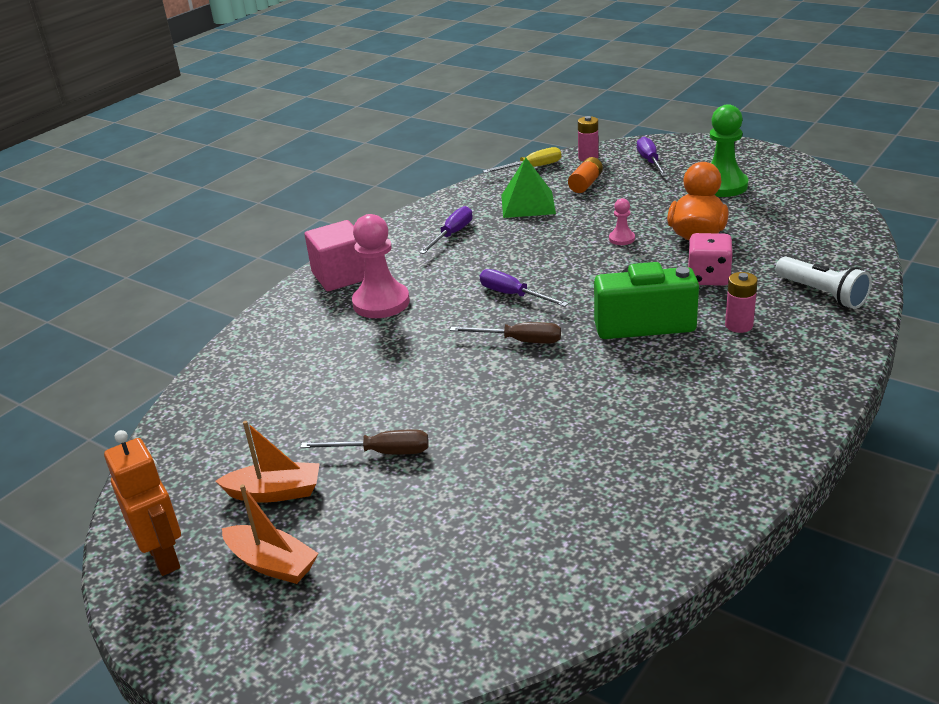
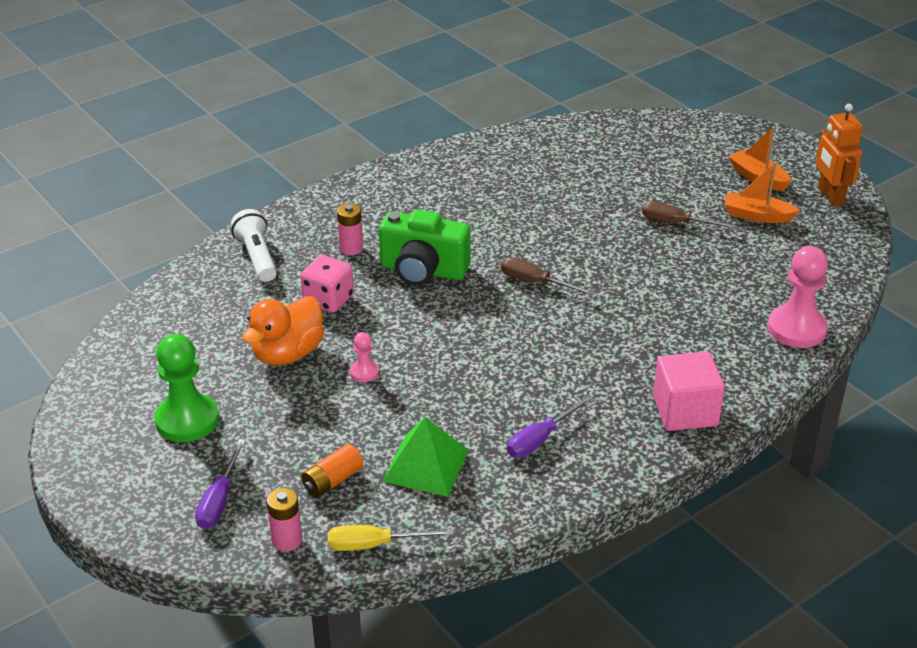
camera: 165 degrees left, 5 degrees up
pink pawn [352,214,410,318] -> pink pawn moved to [768,246,828,348]
purple screwdriver [480,269,569,307] -> none

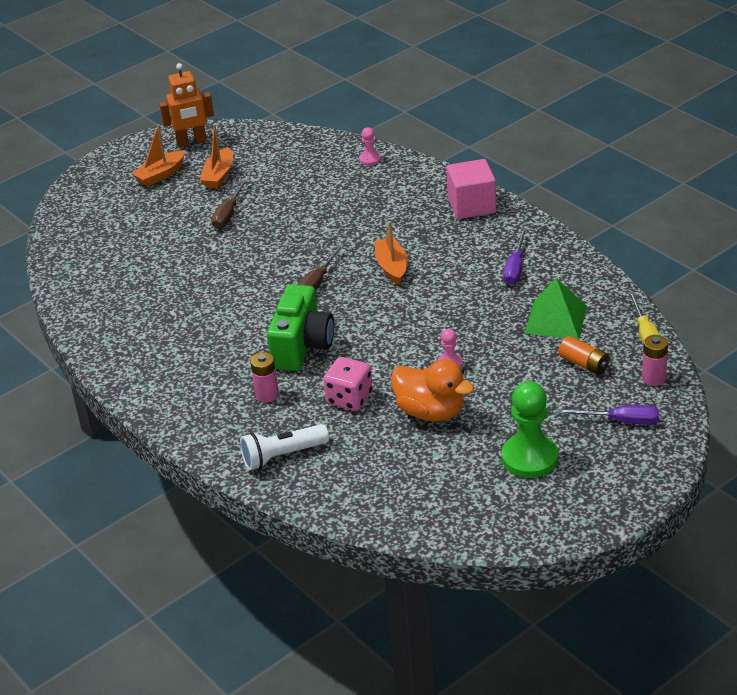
camera: 90 degrees left, 0 degrees up
purple screwdriver [507,395,593,458] -> purple screwdriver turned 60 degrees clockwise [503,228,527,285]
pink pawn [768,246,828,348] -> pink pawn [359,127,381,166], size x0.49
none -> orange boat [375,221,408,285]

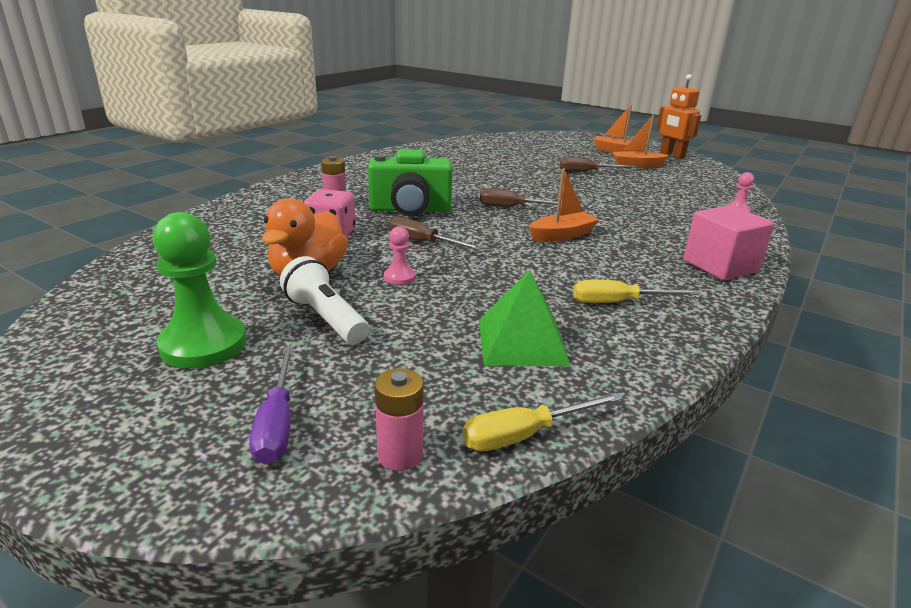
camera: 70 degrees right, 10 degrees down
white flashlight [240,424,329,470] -> white flashlight moved to [280,256,369,344]
purple screwdriver [503,228,527,285] -> yellow screwdriver [573,280,700,303]
orange battery [559,336,610,375] -> none
none -> brown screwdriver [389,217,483,250]

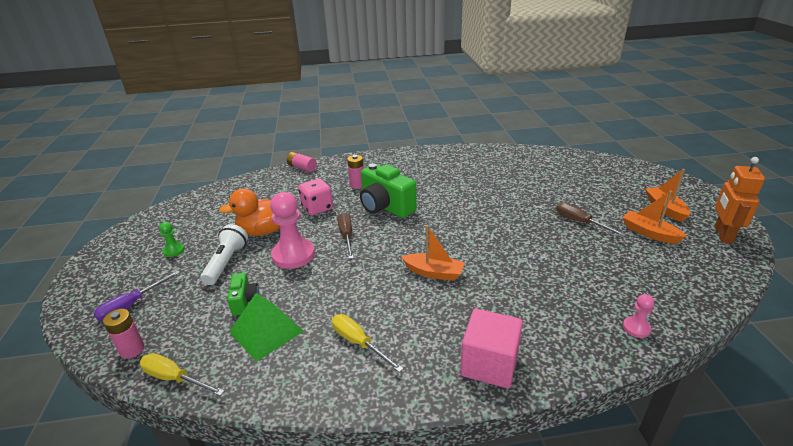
camera: 50 degrees right, 5 degrees up
green pawn [152,212,246,368] -> green pawn [159,222,185,257], size x0.49
pink pawn [384,226,416,285] -> pink pawn [270,192,315,269], size x2.06
brown screwdriver [480,188,558,207] -> none
none -> green camera [227,273,259,316]
none -> pink battery [287,152,317,172]

